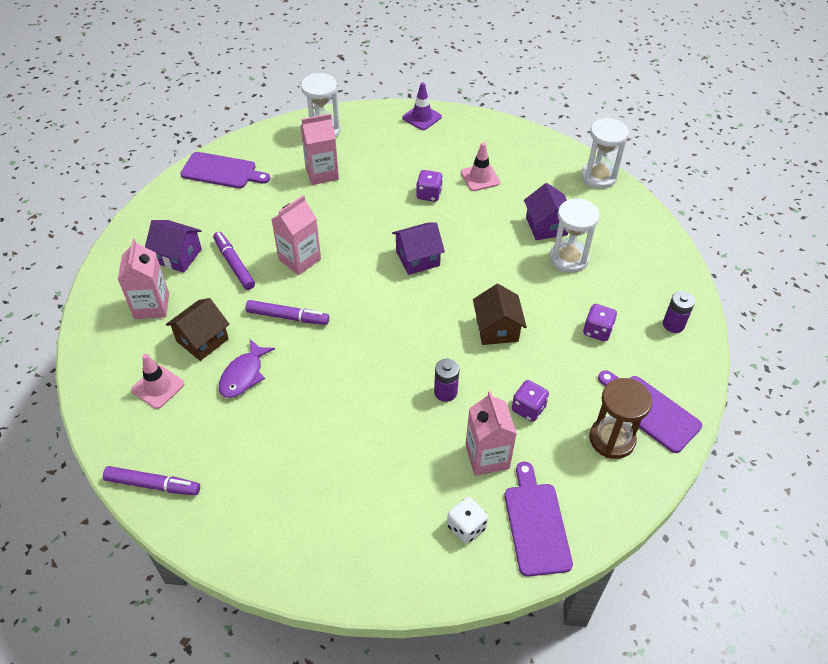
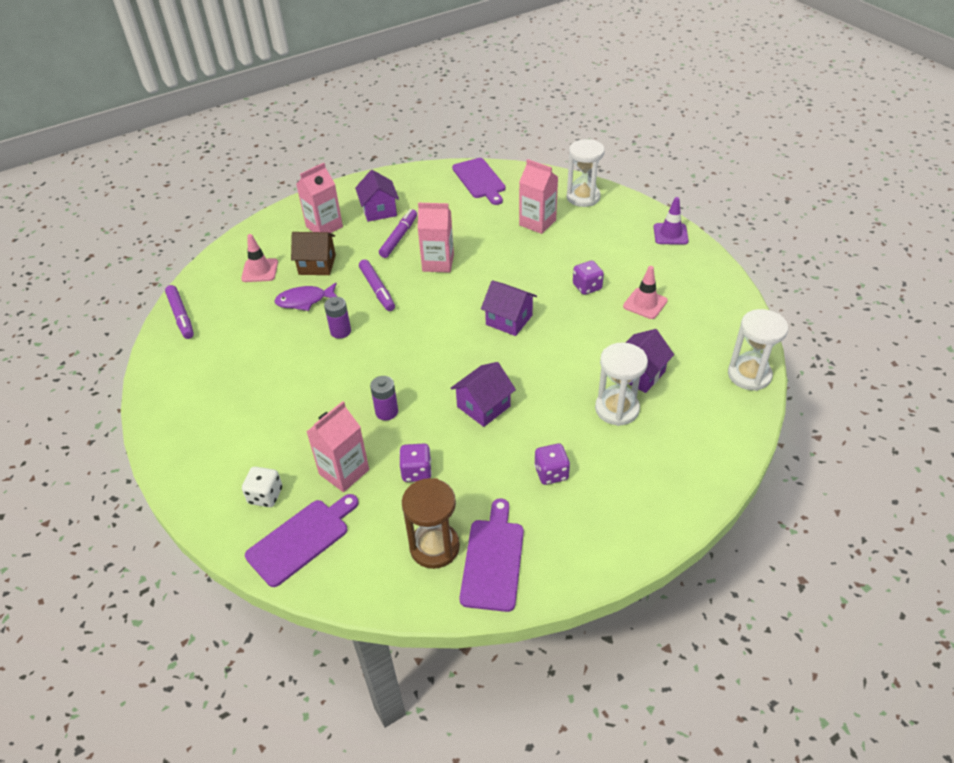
camera: 55 degrees right, 5 degrees down
brown house [473,284,527,345] -> purple house [451,362,516,427]
purple battery [663,291,695,333] -> purple battery moved to [324,297,351,339]

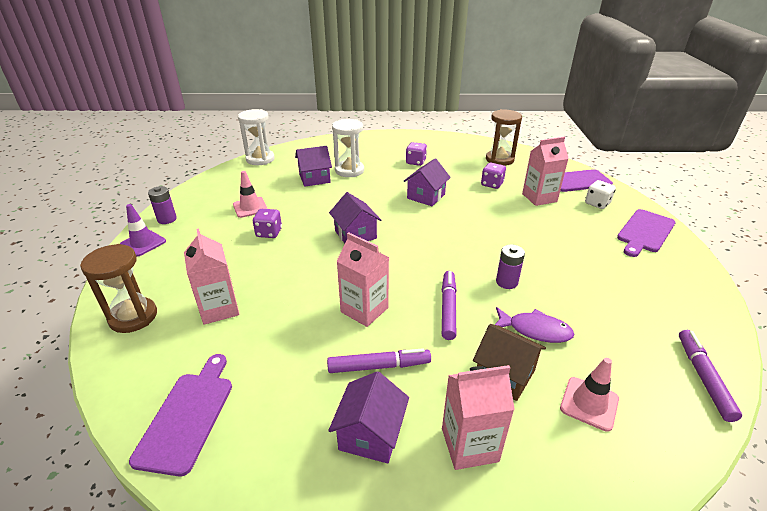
camera: 150 degrees left, 10 degrees down
purple battery [370,376,398,420] -> purple battery moved to [148,186,177,224]
purple marker [379,209,417,258] -> purple marker turned 150 degrees counterclockwise [327,348,431,373]
purple house [451,362,516,427] -> purple house turned 45 degrees counterclockwise [404,158,451,206]
purple cutting board [459,498,524,612] -> purple cutting board moved to [617,209,675,257]
white hourglass [567,139,605,207] -> brown hourglass [80,244,157,333]

